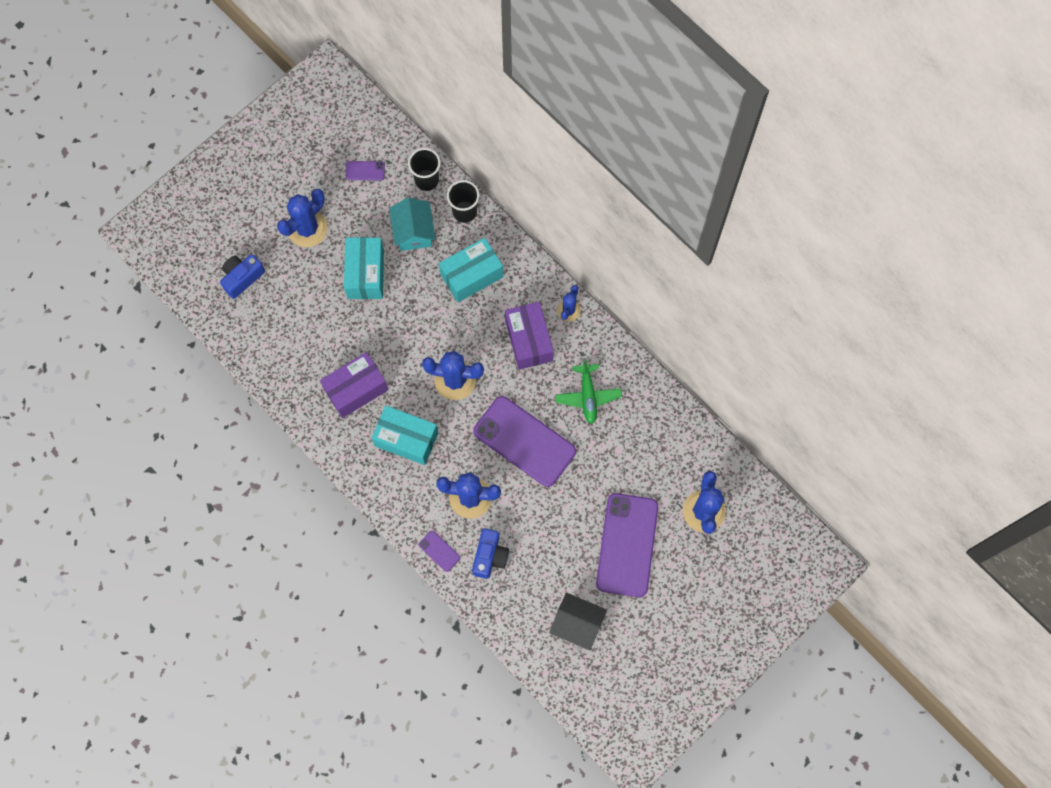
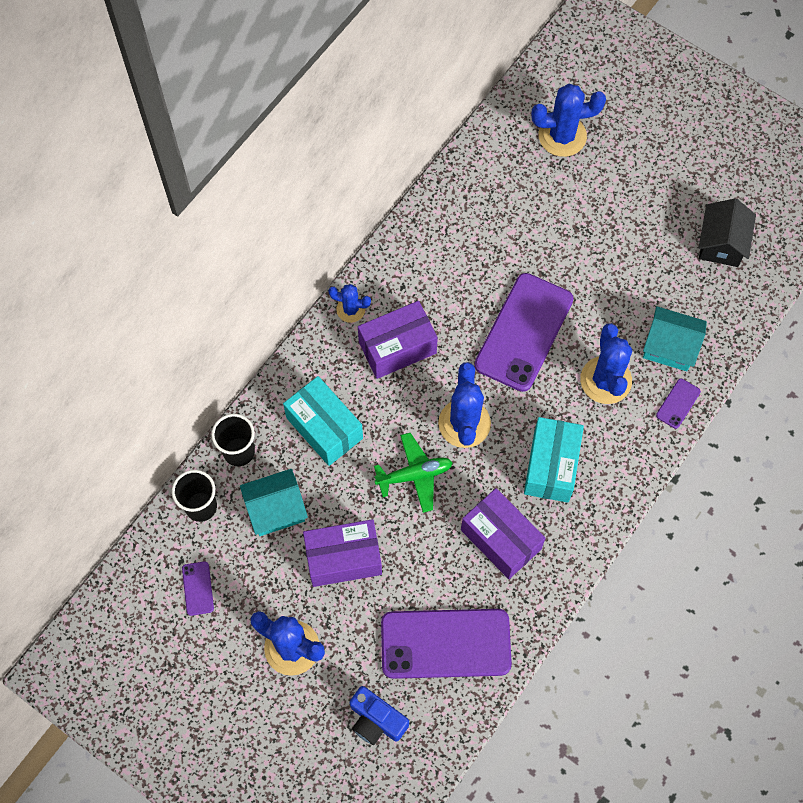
camera: 100 degrees left, 5 degrees down
turquoise box [344,237,384,299] -> purple box [303,519,382,587]
blue camera [472,528,509,579] -> turquoise house [643,306,707,371]
green plane [555,359,622,424] -> green plane moved to [374,433,453,513]
purple phone [596,493,658,597] -> purple phone moved to [381,609,512,679]

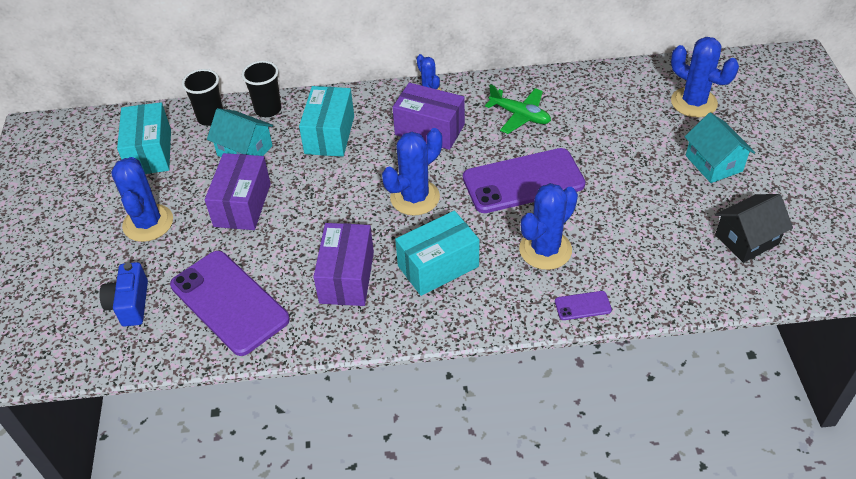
camera: 50 degrees right, 20 degrees down
purple phone [182,561,214,616] -> turquoise box [117,102,171,174]
purple box [303,519,382,587] -> purple box turned 60 degrees clockwise [205,153,271,230]
green plane [374,433,453,513] -> green plane moved to [485,84,551,134]
turquoise house [643,306,707,371] -> turquoise house moved to [685,112,755,183]

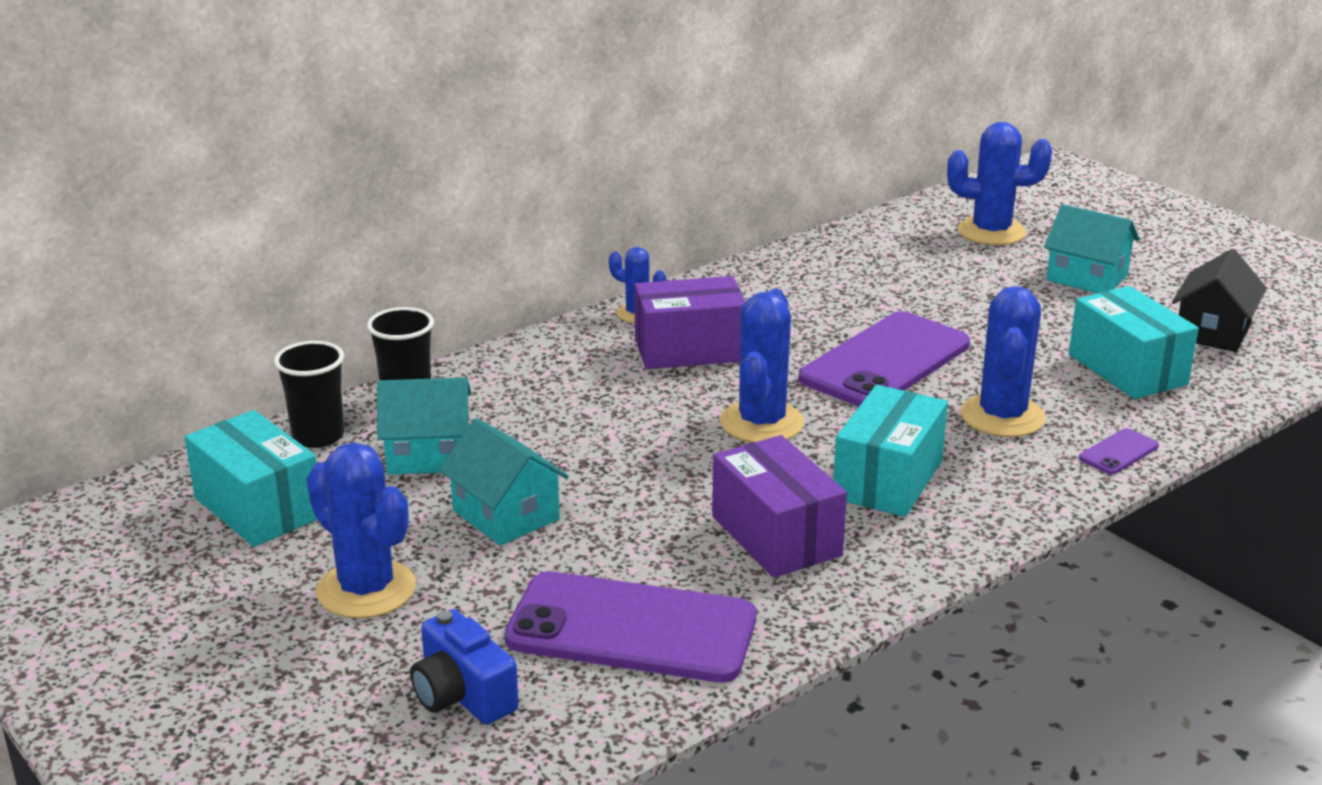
camera: 35 degrees left, 20 degrees down
purple box [205,153,271,230] -> turquoise house [439,418,569,546]
turquoise box [299,86,354,157] -> turquoise box moved to [1069,286,1199,399]
green plane [485,84,551,134] -> none

